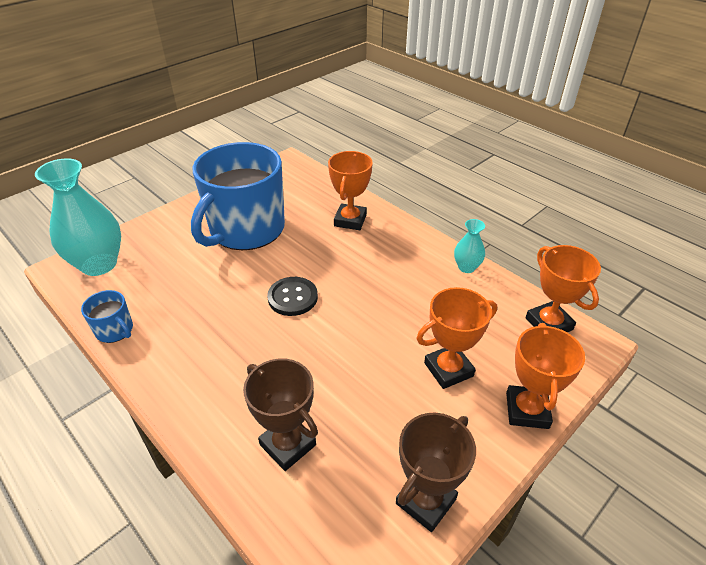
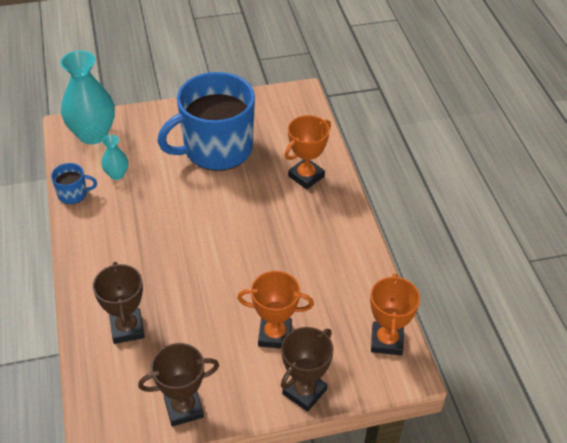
camera: 30 degrees right, 5 degrees up
blue mug [81,290,133,343] -> blue mug turned 75 degrees counterclockwise [51,163,97,204]
black button [267,277,318,316] -> none
turquoise vase [454,219,485,273] -> turquoise vase moved to [101,135,128,180]
orange trophy [506,323,585,429] -> brown trophy [281,327,334,412]

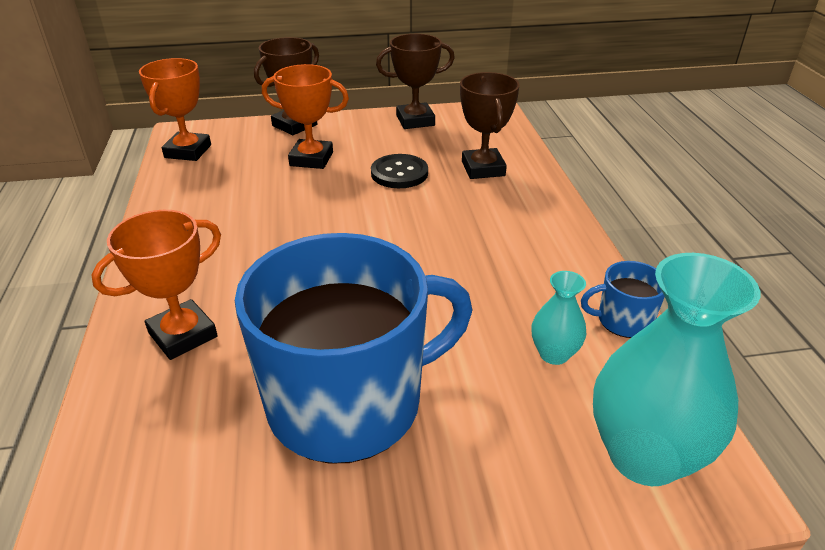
camera: 175 degrees left, 10 degrees down
none -> black button [371,154,428,188]

